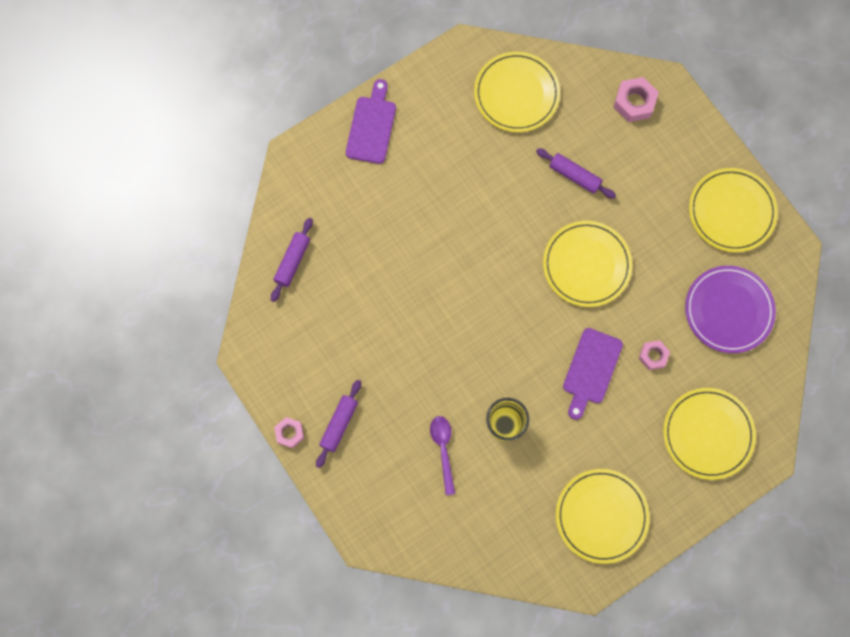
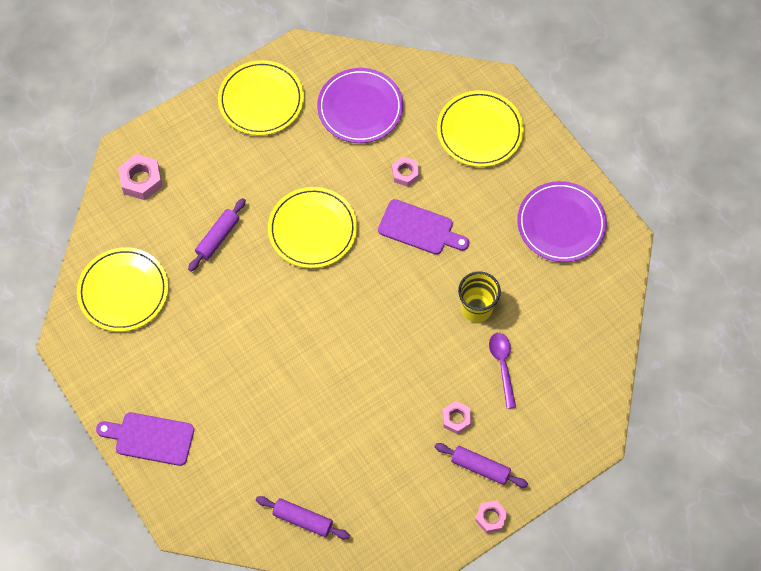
camera: 90 degrees left, 10 degrees down
purple spoon [430,416,455,495] -> purple spoon turned 90 degrees clockwise [489,333,516,409]
yellow plate [556,469,650,564] -> purple plate [517,181,607,262]
none -> pink nut [442,401,471,434]

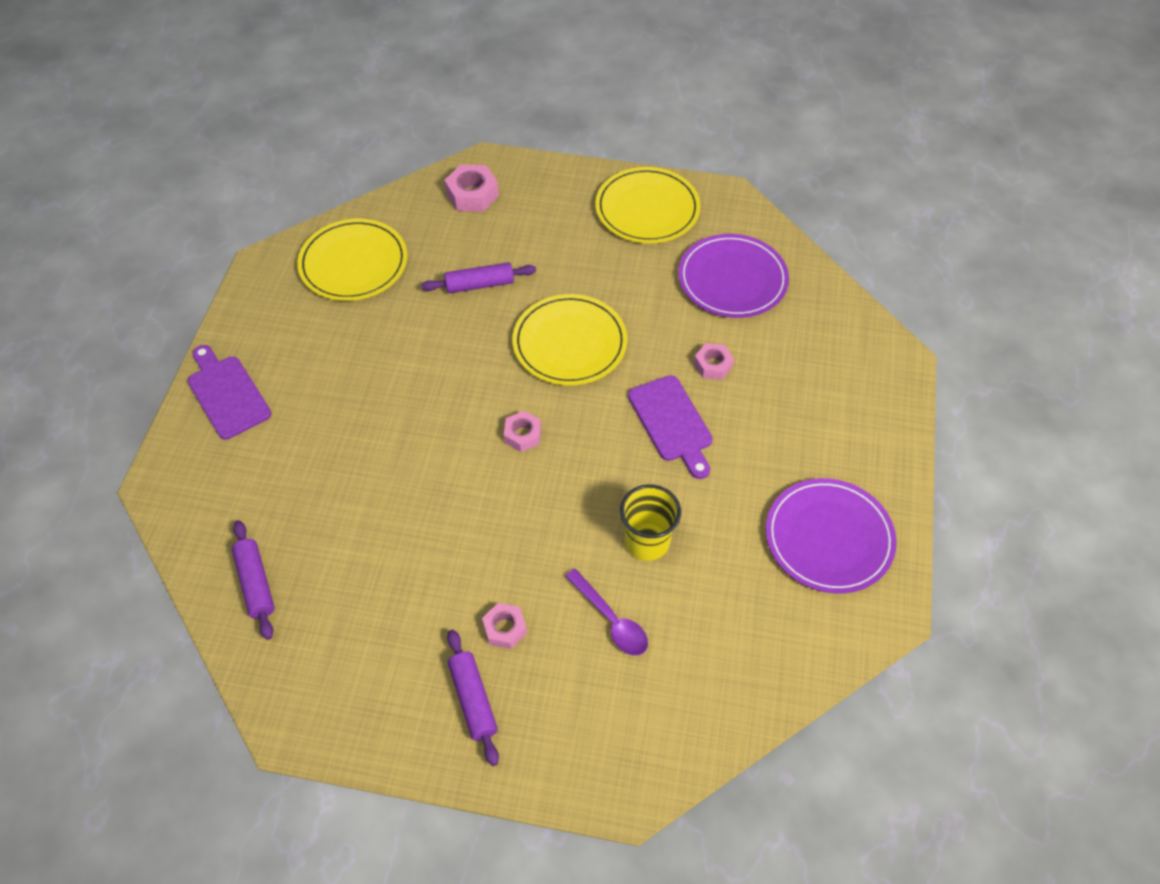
camera: 45 degrees right, 10 degrees down
yellow plate [437,90,524,167] -> none
pink nut [476,500,508,533] -> pink nut moved to [504,411,541,452]
purple spoon [489,333,516,409] -> purple spoon turned 105 degrees clockwise [565,569,648,656]

